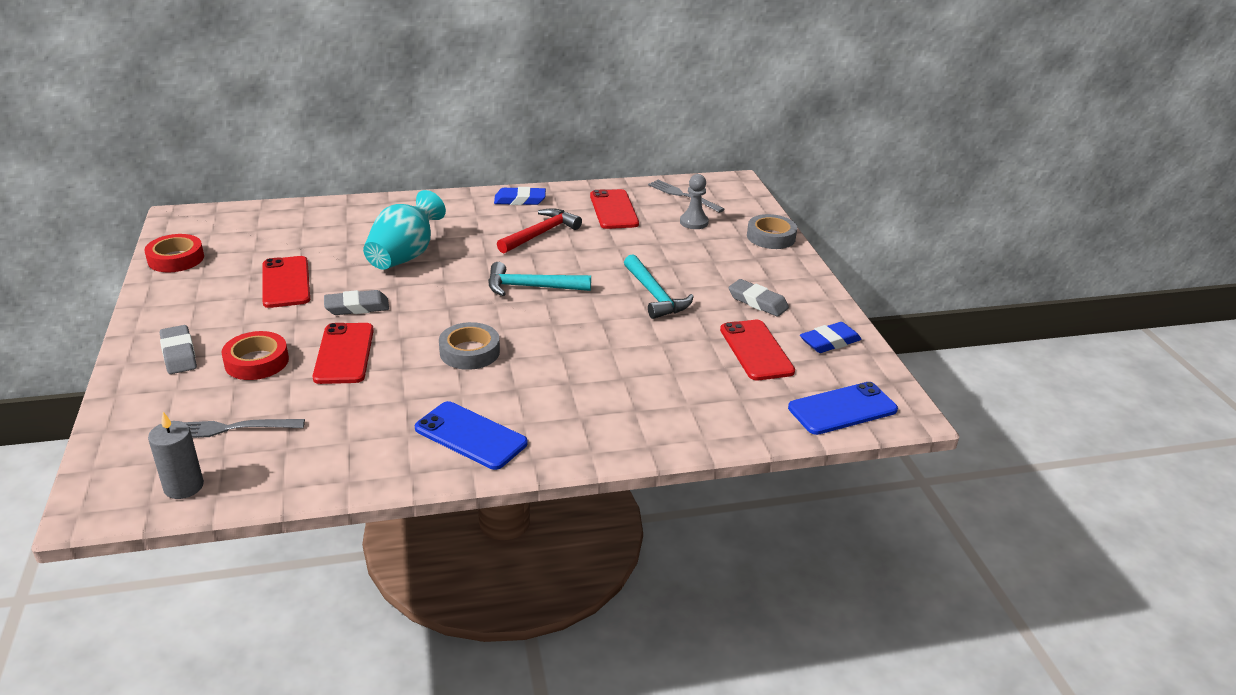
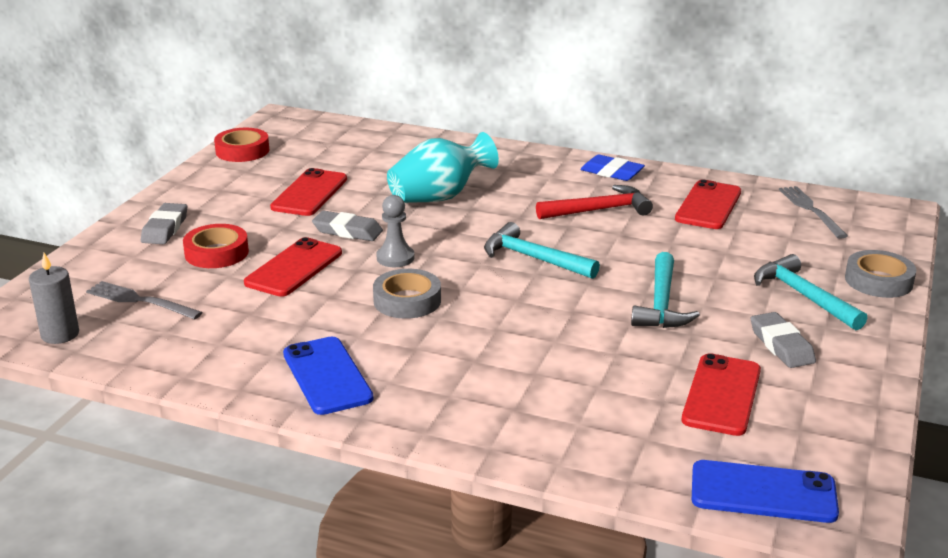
camera: 35 degrees right, 5 degrees down
grey pawn [680,174,709,229] -> grey pawn moved to [376,195,414,267]
blue eraser [800,322,862,353] -> none
none -> turquoise hammer [754,254,867,330]

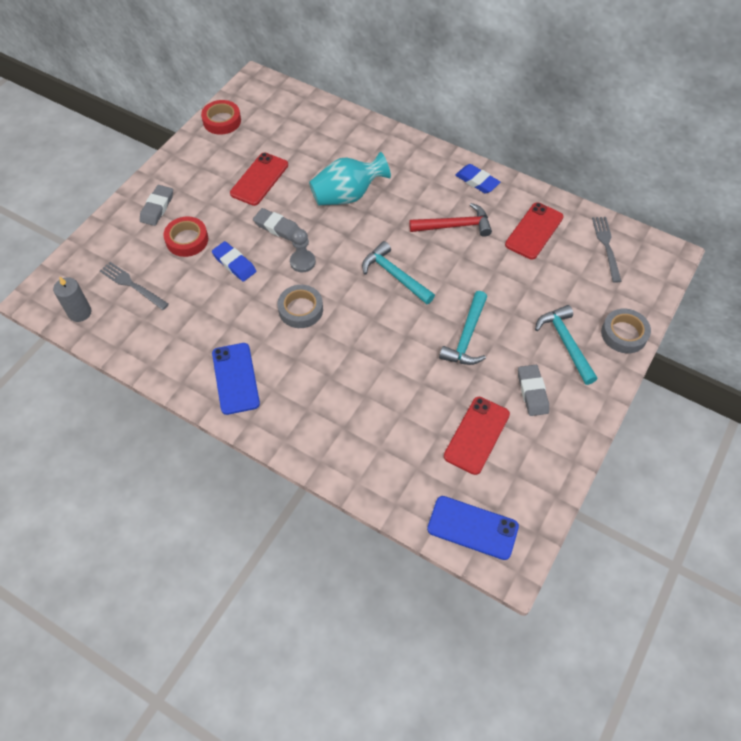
camera: 10 degrees right, 30 degrees up
red phone [244,237,342,297] -> blue eraser [212,241,256,282]

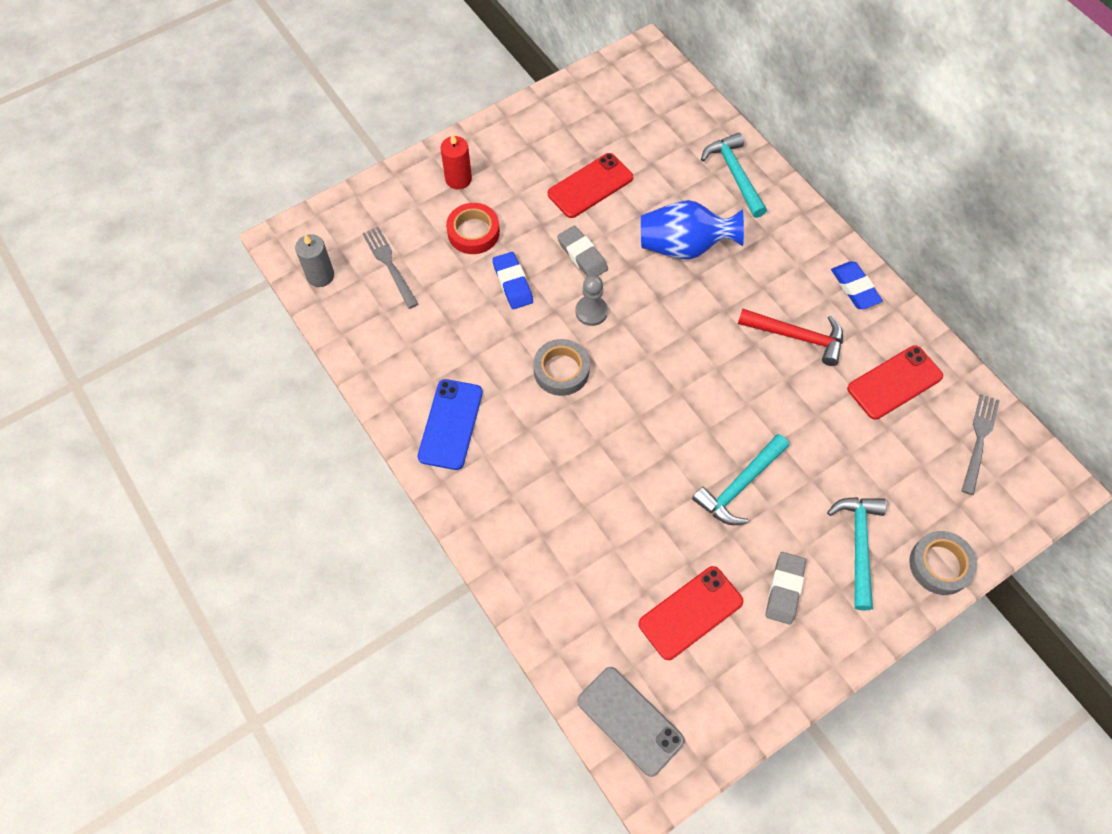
camera: 25 degrees right, 5 degrees up
grey eraser [140,185,173,226] -> red candle [441,133,472,189]
red tape [201,100,241,135] -> none
turquoise vase [309,152,391,205] -> blue vase [641,200,744,260]
turquoise hammer [362,241,435,304] -> turquoise hammer moved to [701,133,767,218]
blue phone [427,496,519,560] -> grey phone [577,667,685,777]

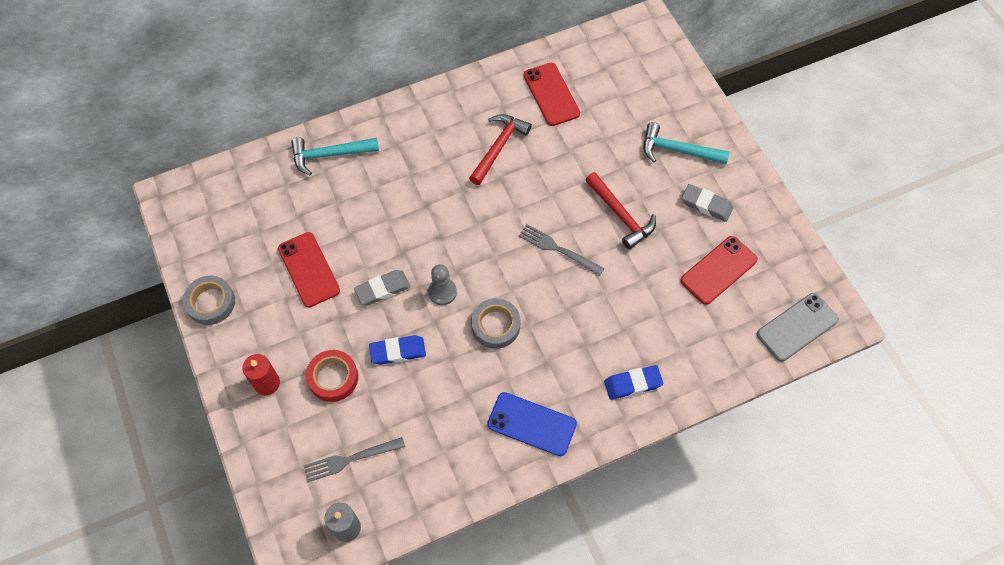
camera: 80 degrees left, 0 degrees up
red phone [638,566,743,660] -> red phone turned 75 degrees clockwise [680,236,758,305]
blue vase [641,200,744,260] -> none
turquoise hammer [692,434,789,525] -> red hammer [586,172,656,250]
blue eraser [831,261,883,309] -> blue eraser moved to [604,365,663,400]
grey tape [909,531,977,595] -> grey tape moved to [183,276,235,325]
grey fork [961,394,1000,495] -> grey fork moved to [519,224,604,276]

